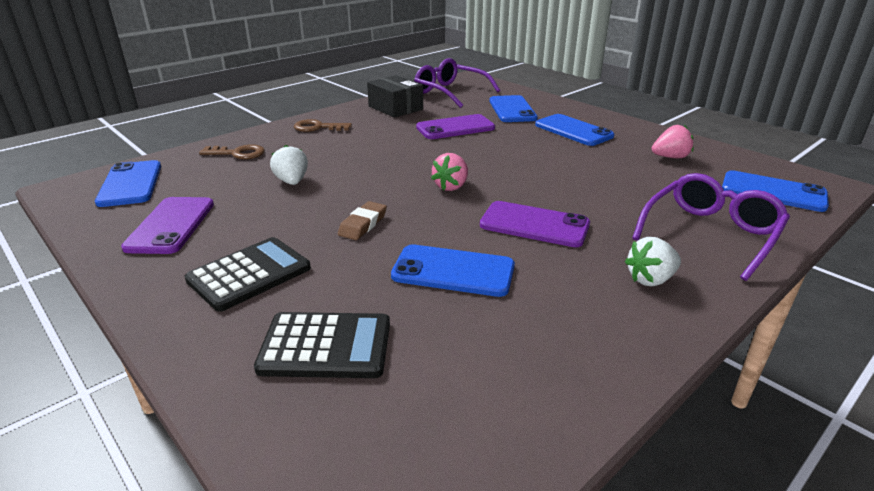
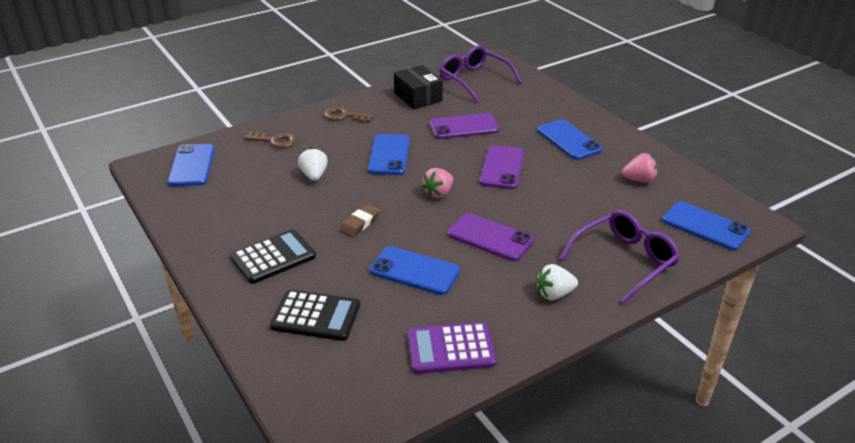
camera: 10 degrees right, 5 degrees up
purple phone [121,197,214,254] -> purple phone moved to [479,145,524,189]
blue phone [489,95,538,122] -> blue phone moved to [368,134,410,175]
none -> purple calculator [408,322,496,374]

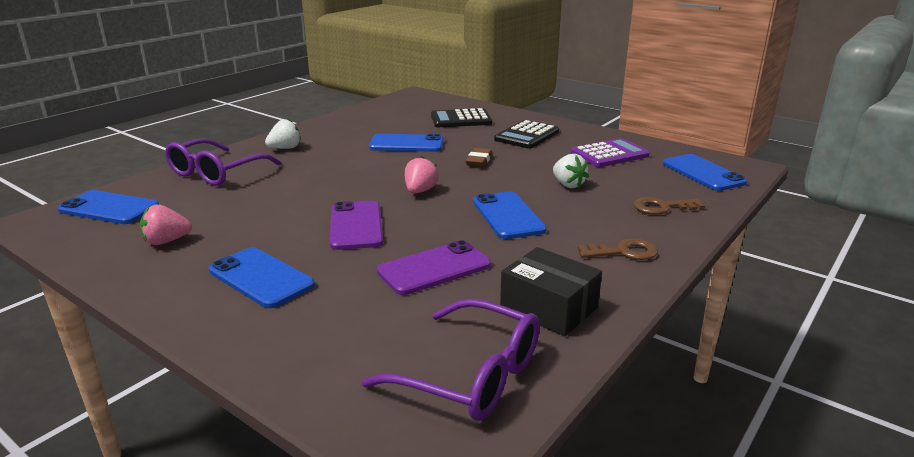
camera: 160 degrees right, 10 degrees down
purple calculator [408,322,496,374] -> purple calculator moved to [571,138,650,167]
purple phone [448,213,534,261] -> none

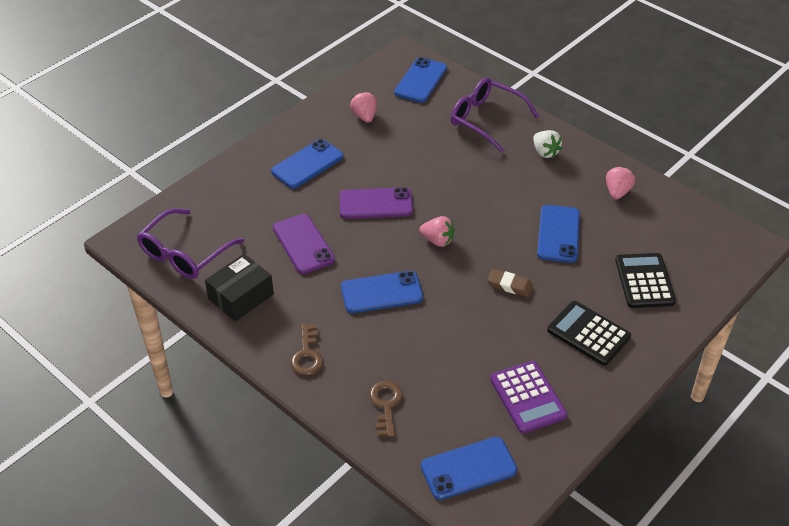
camera: 95 degrees right, 20 degrees up
white strawberry [553,154,589,188] -> none
none -> pink strawberry [606,166,635,200]

